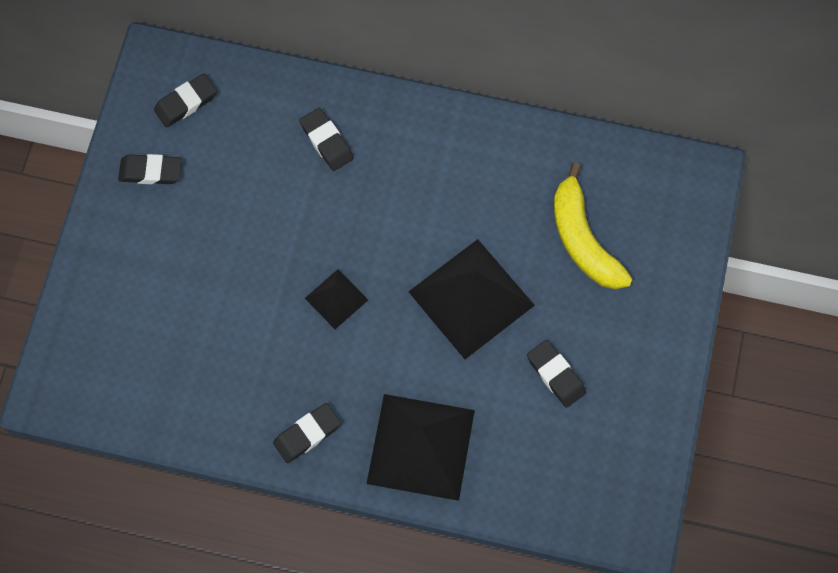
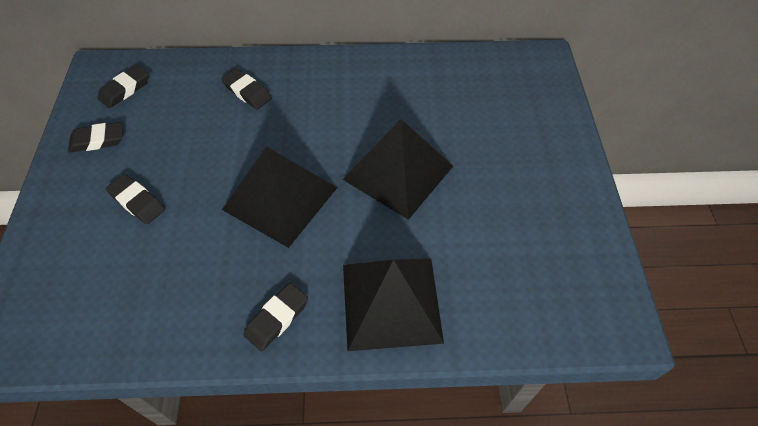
camera: 15 degrees left, 15 degrees down
black pyramid [305,269,368,329] -> black pyramid [222,146,337,248], size x2.00
black eraser [527,340,586,408] -> black eraser moved to [106,174,165,225]
yellow banana [554,162,632,289] -> none

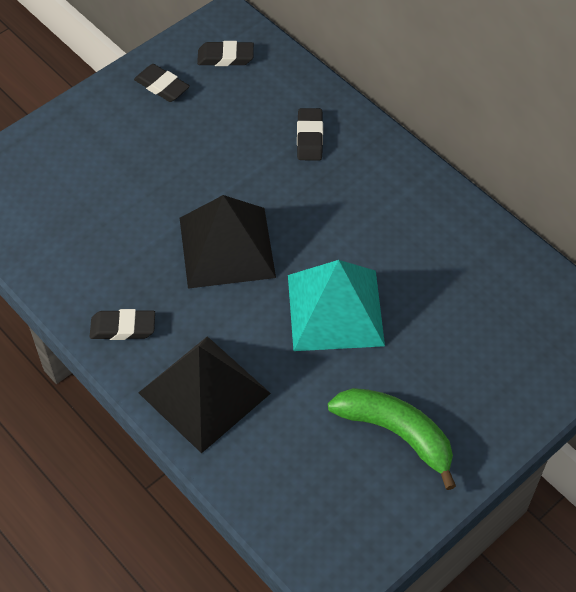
camera: 50 degrees right, 0 degrees up
black eraser [106,174,165,225] -> none
black pyramid [342,119,453,220] -> turquoise pyramid [288,260,385,351]
none -> green banana [328,388,456,490]

